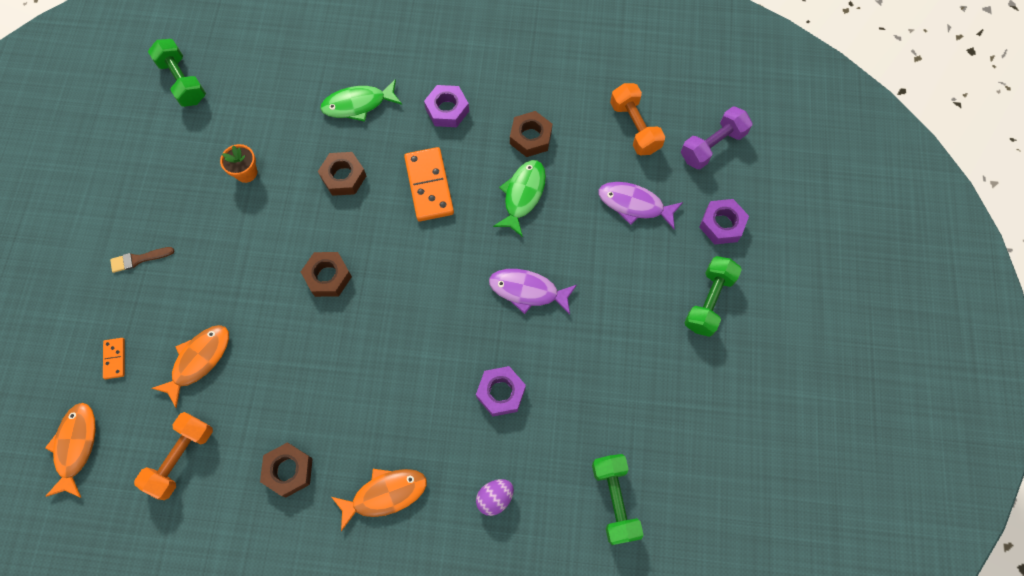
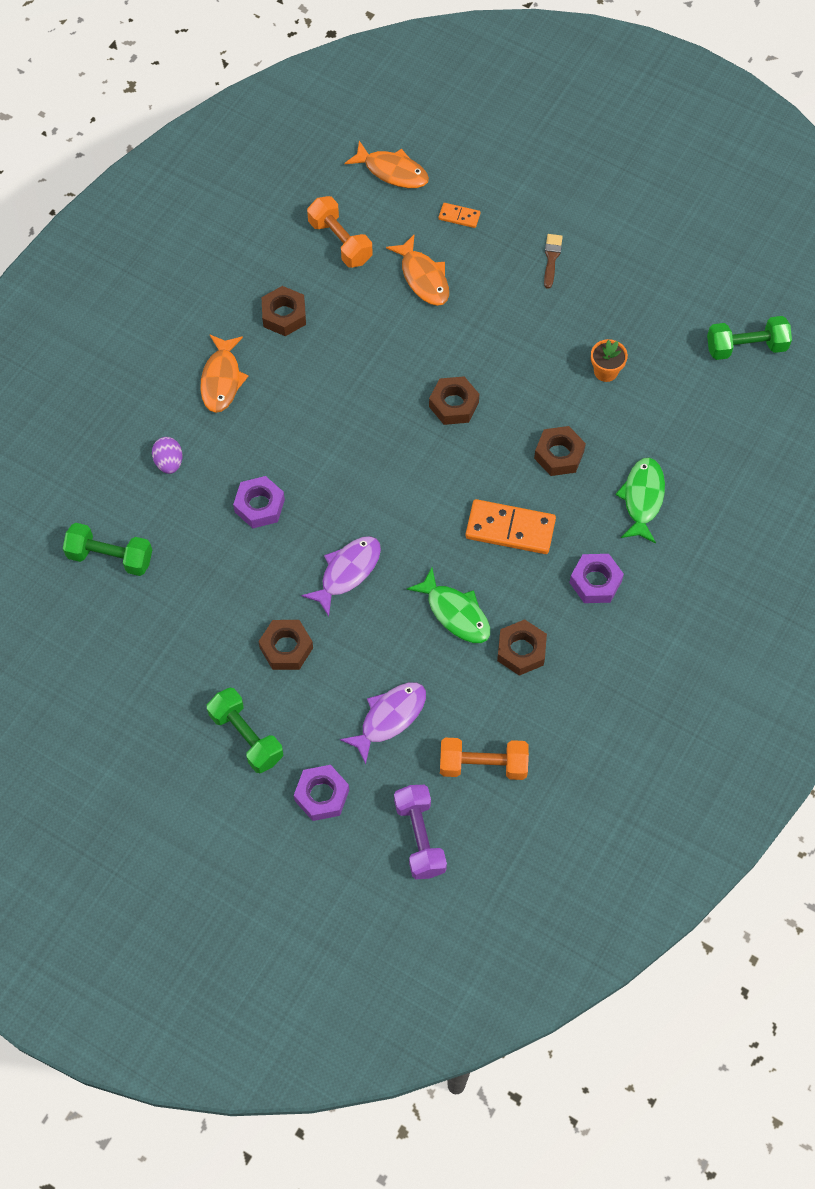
camera: 115 degrees right, 5 degrees down
none -> brown nut [258,620,313,670]

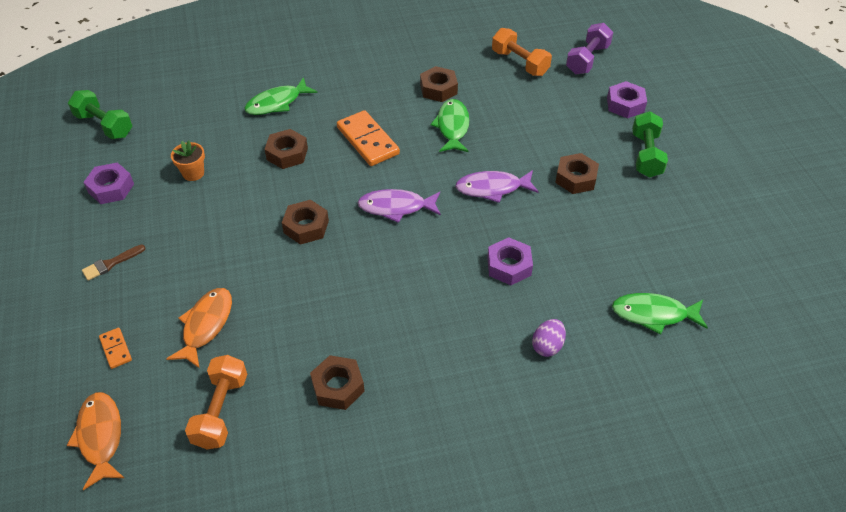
camera: 135 degrees left, 15 degrees down
green dumbbell [63,523,152,576] -> green fish [612,293,708,334]
orange fish [200,334,248,413] -> none
purple fish [340,682,426,764] -> purple fish moved to [358,189,441,223]
purple nut [569,554,624,603] -> purple nut moved to [83,163,134,204]

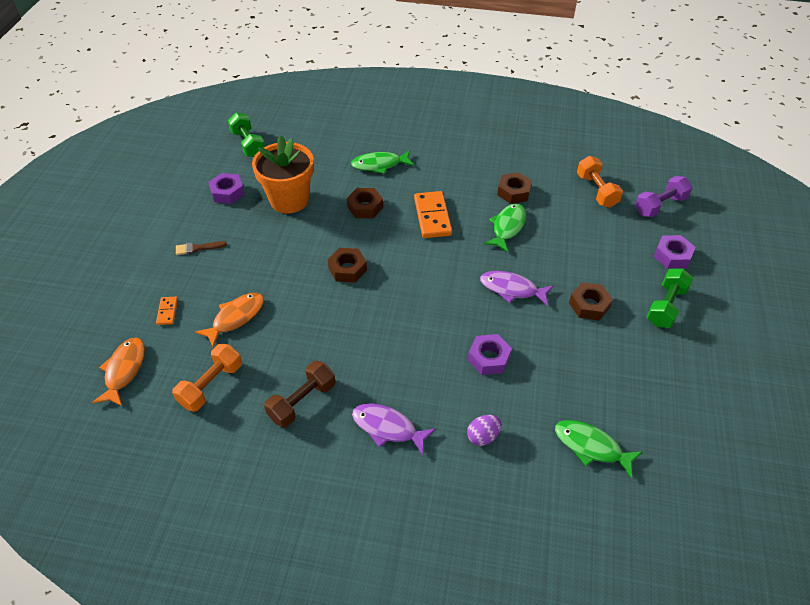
camera: 25 degrees right, 0 degrees up
orange flower pot [171,141,205,181] -> orange flower pot [252,136,314,213], size x2.24
brown nut [310,355,365,410] -> brown dumbbell [264,361,335,428]
purple fish [358,189,441,223] -> purple fish moved to [352,403,436,455]

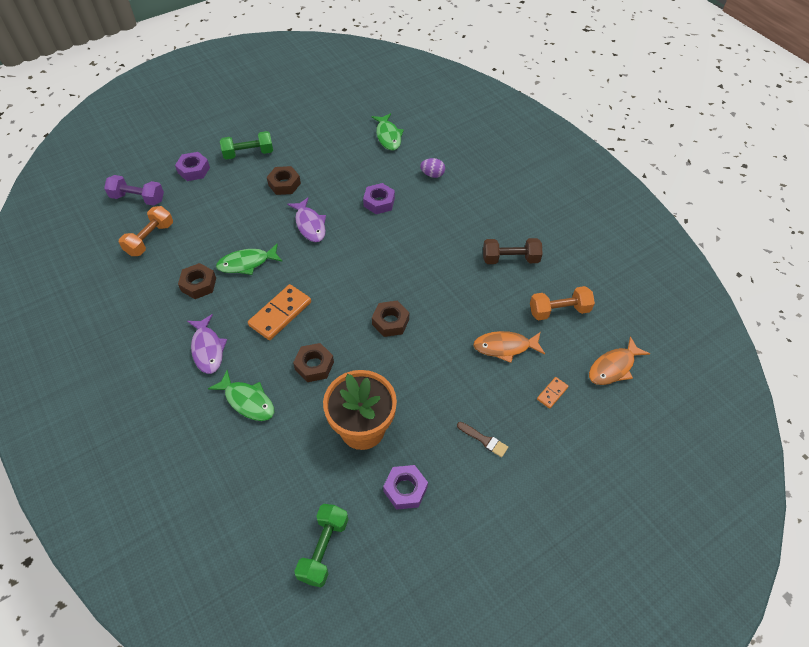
camera: 135 degrees left, 5 degrees up
purple fish [352,403,436,455] -> purple fish moved to [187,314,227,374]

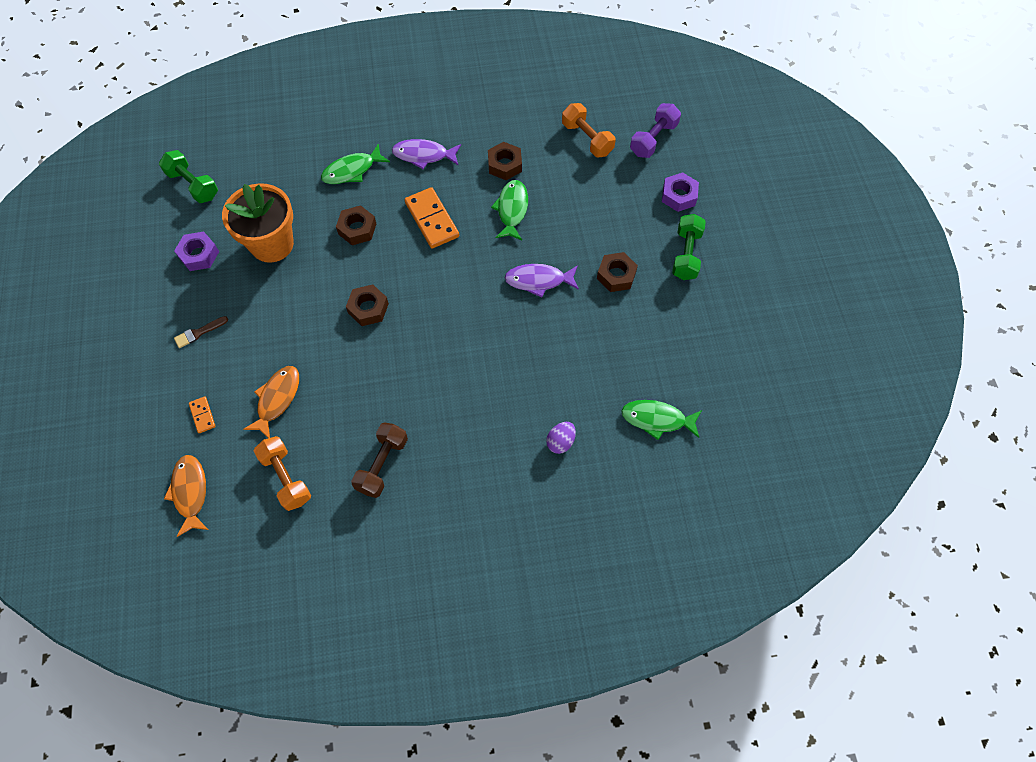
camera: 115 degrees right, 10 degrees up
purple nut [363,183,395,214] -> none
orange dumbbell [530,286,595,320] -> orange dumbbell turned 45 degrees counterclockwise [254,436,311,511]

